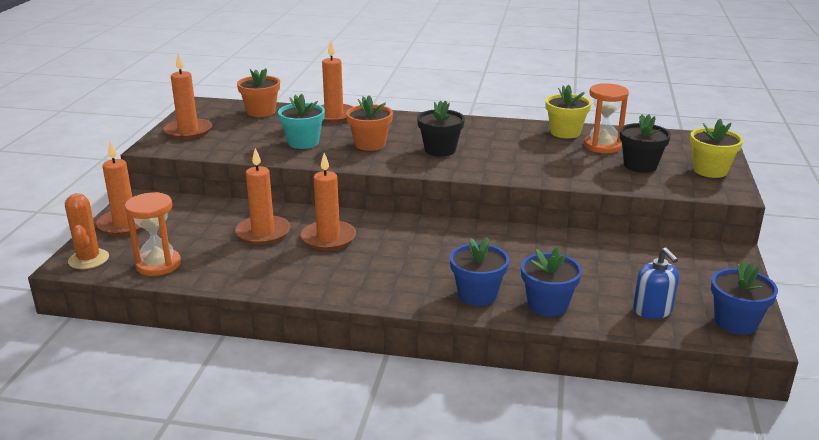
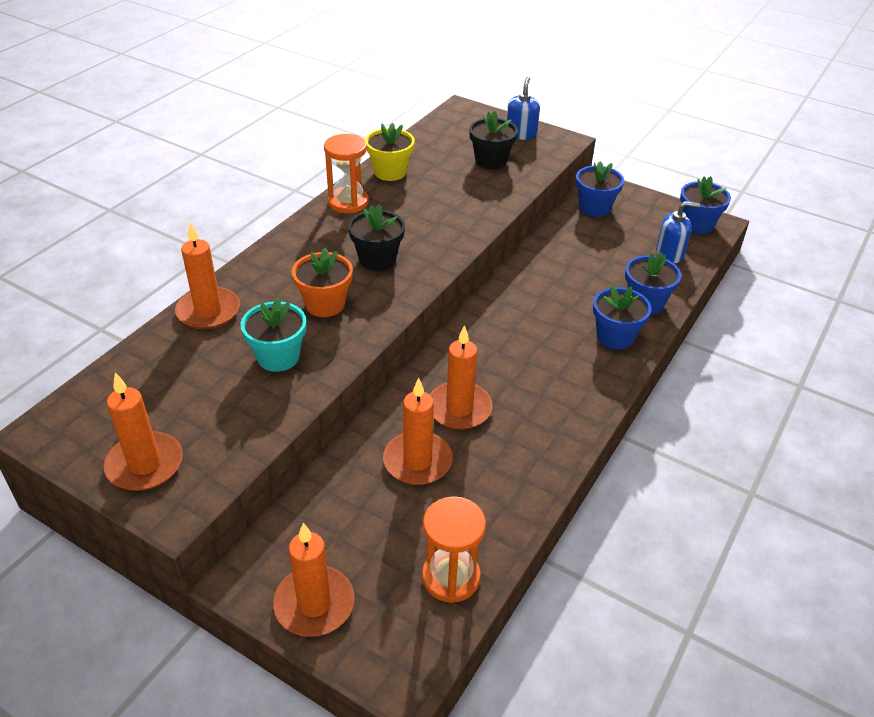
camera: 70 degrees left, 15 degrees up
orange cactus [65,193,109,269] -> none
orange flower pot [237,69,280,117] -> none
orange hourglass [584,83,629,153] -> orange hourglass moved to [324,134,369,213]
yellow flower pot [690,119,743,178] -> blue soap dispenser [507,77,540,140]
none -> blue flower pot [576,161,624,217]

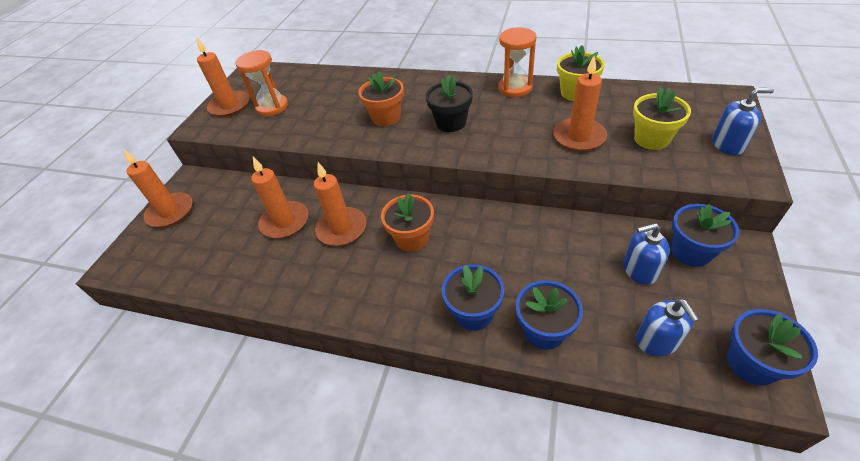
camera: 80 degrees right, 5 degrees up
orange candle [175,222,240,330] -> orange candle moved to [553,56,607,152]
turquoise flower pot [241,298,306,372] -> none
orange hourglass [422,496,486,603] -> orange hourglass moved to [235,50,288,116]
black flower pot [469,111,518,170] -> yellow flower pot [633,87,691,150]
none -> orange flower pot [381,193,434,252]
none -> blue soap dispenser [623,223,670,285]

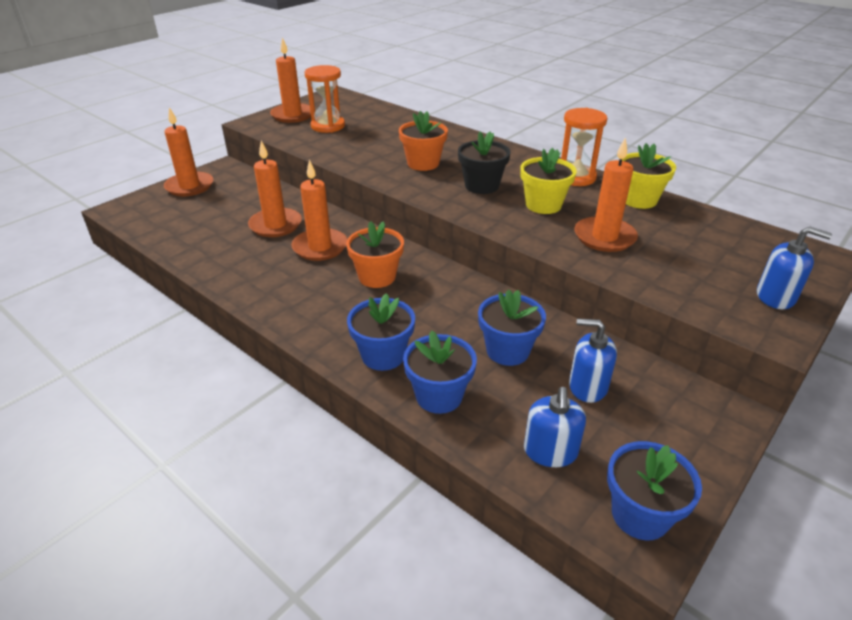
camera: 20 degrees right, 10 degrees down
yellow flower pot [633,87,691,150] -> yellow flower pot moved to [521,148,577,214]
blue flower pot [672,204,739,267] -> blue flower pot moved to [478,289,546,366]

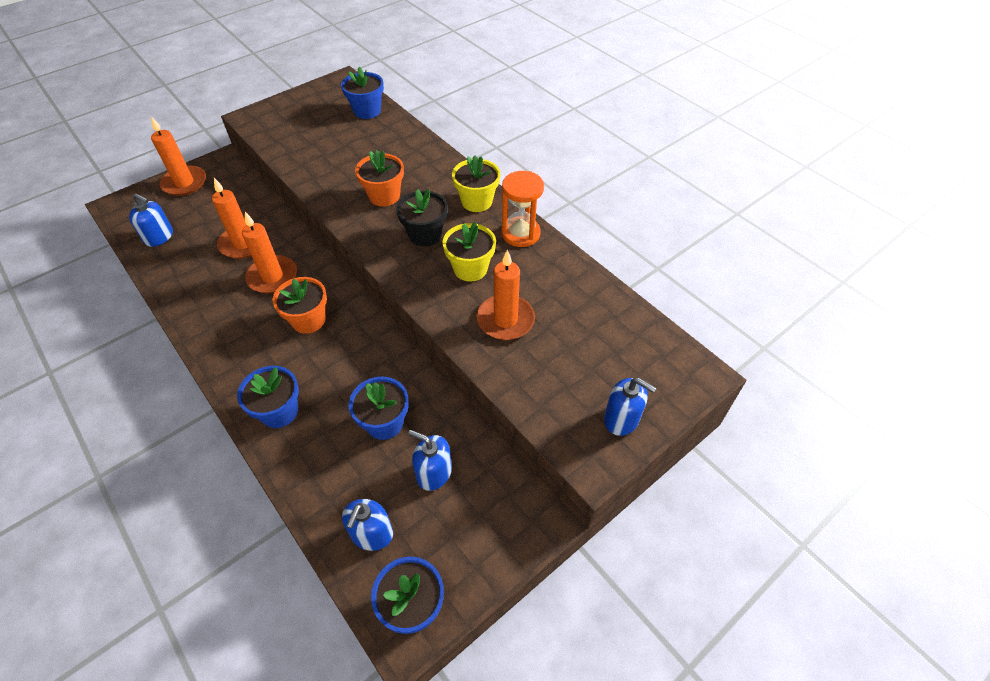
camera: 10 degrees right, 15 degrees up
orange candle [270,37,311,123] -> none
orange hourglass [305,65,345,133] -> none
blue flower pot [403,330,477,414] -> blue flower pot moved to [341,66,384,119]
yellow flower pot [622,143,676,209] -> yellow flower pot moved to [452,155,500,212]
none -> blue soap dispenser [129,194,173,247]

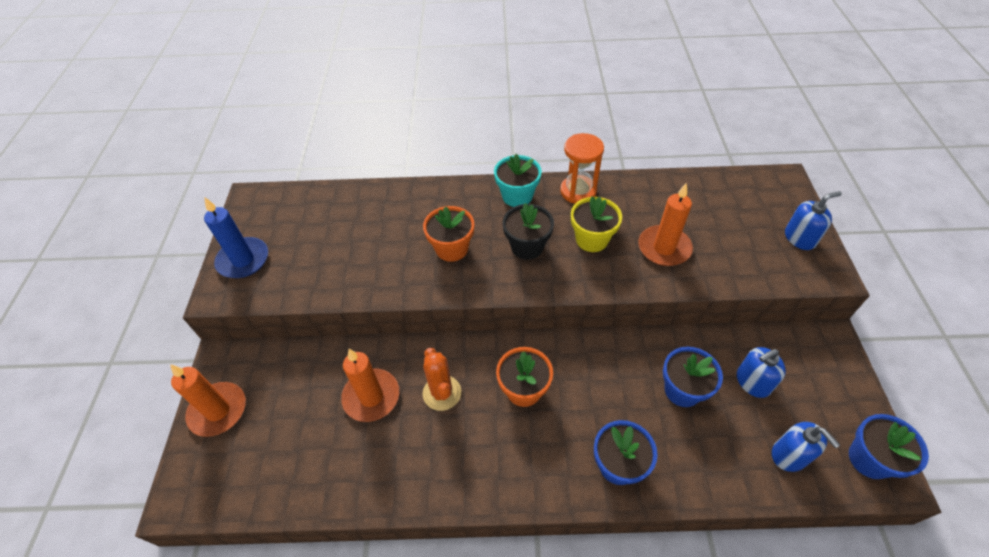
camera: 50 degrees left, 0 degrees up
blue soap dispenser [129,194,173,247] -> none
orange candle [242,212,297,293] -> orange cactus [423,348,461,411]
blue flower pot [341,66,384,119] -> none
yellow flower pot [452,155,500,212] -> turquoise flower pot [494,154,542,207]
none -> blue candle [204,197,268,278]

